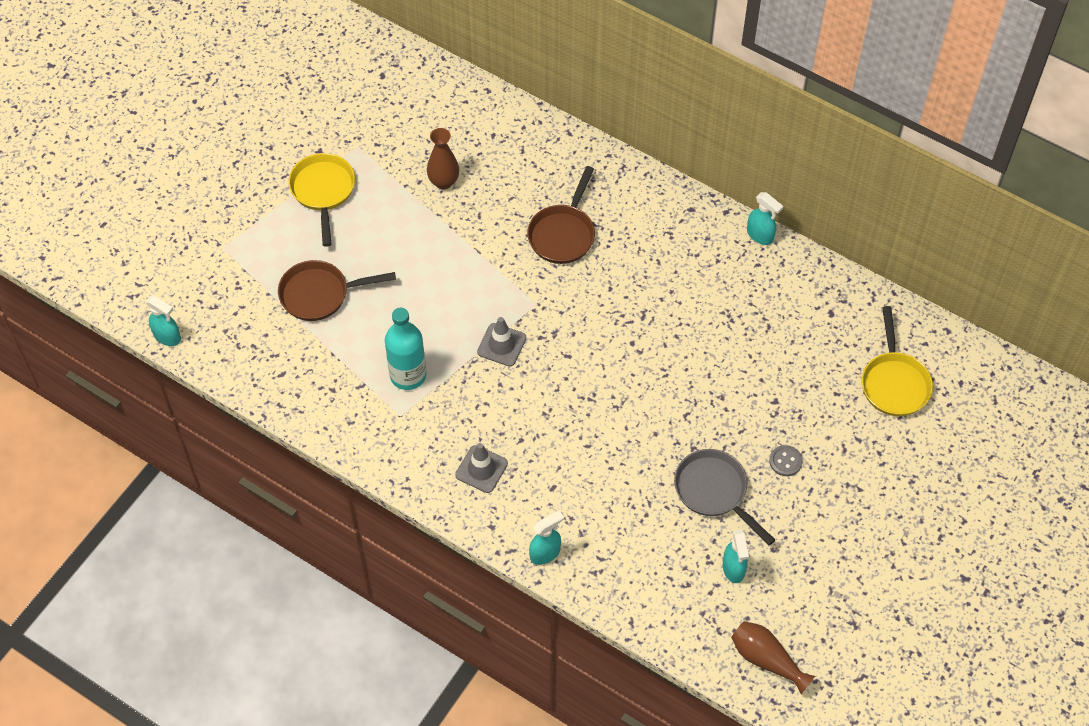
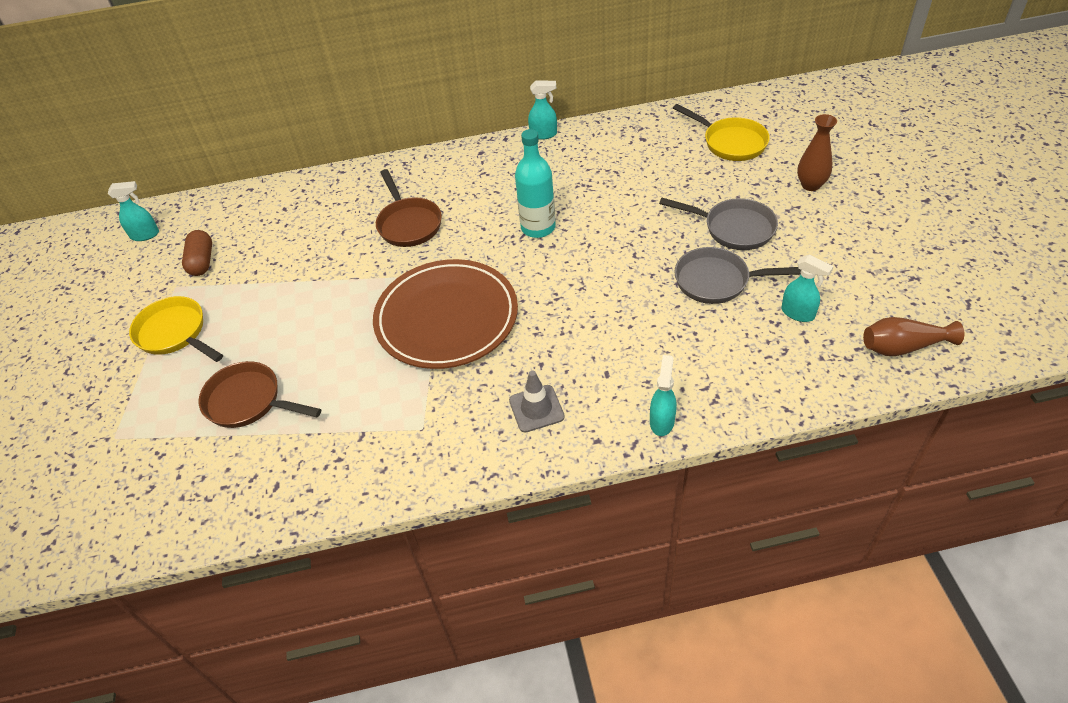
camera: 40 degrees left, 10 degrees down
turquoise spray bottle [146,295,181,346] -> turquoise spray bottle moved to [108,181,159,241]
brown pan [278,260,396,321] -> brown pan turned 75 degrees clockwise [199,361,321,428]
turquoise bottle [385,308,426,390] -> turquoise bottle moved to [515,129,556,238]
brown vase [427,128,459,189] -> brown vase moved to [797,114,837,191]
grey traffic cone [477,317,526,366] -> brown plate [373,259,518,369]
grey button [769,445,803,476] -> grey pan [659,198,778,250]
none -> brown capsule [182,230,212,276]

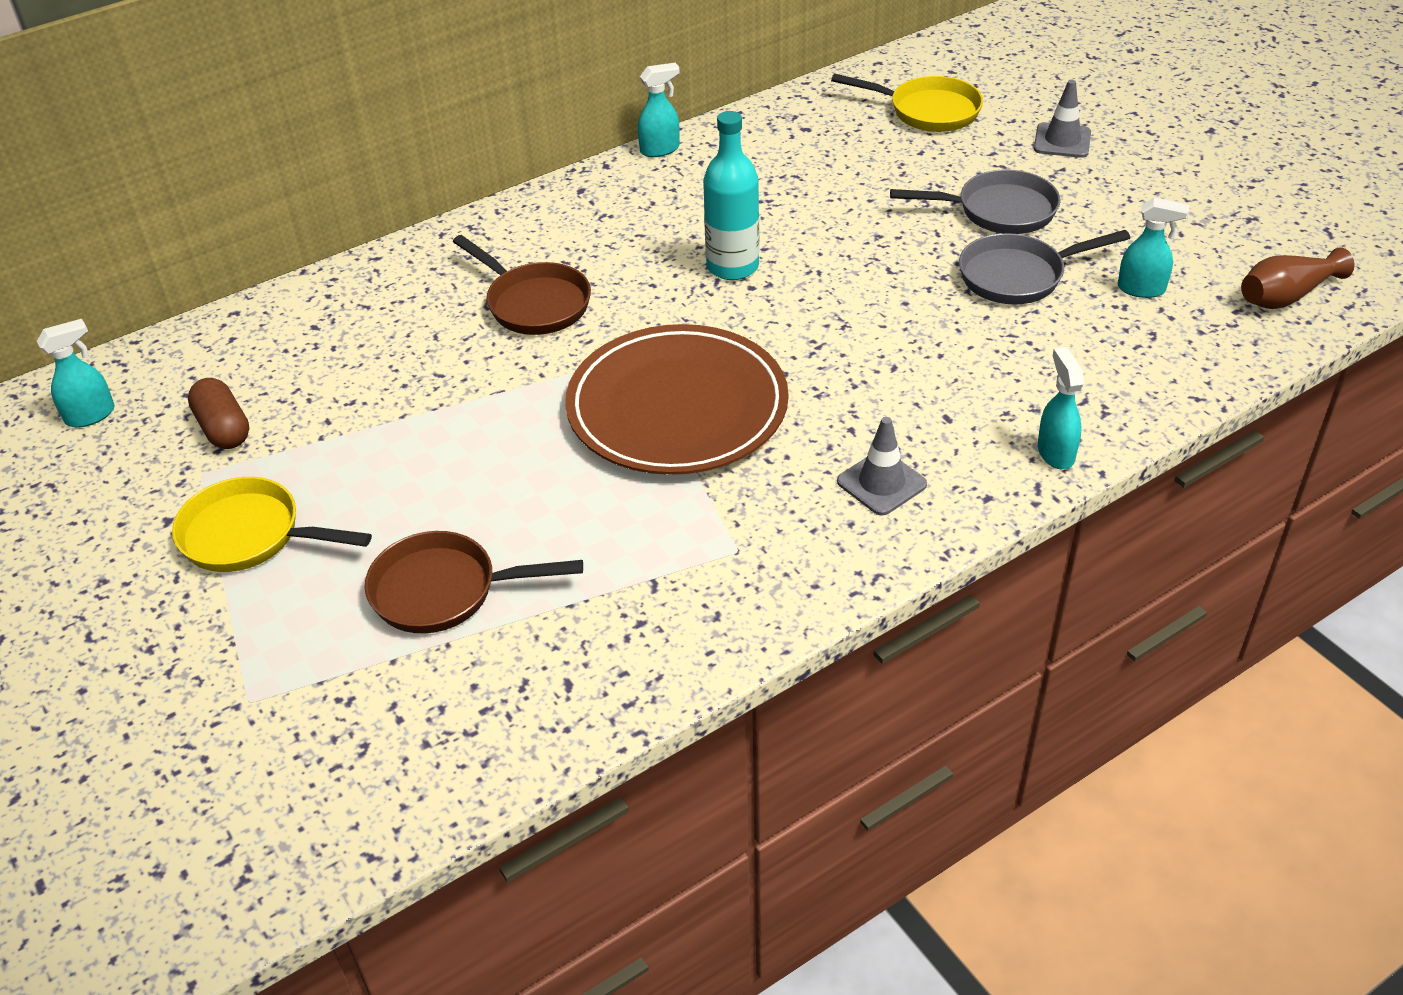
camera: 25 degrees left, 5 degrees down
brown vase [797,114,837,191] -> grey traffic cone [1034,80,1091,158]

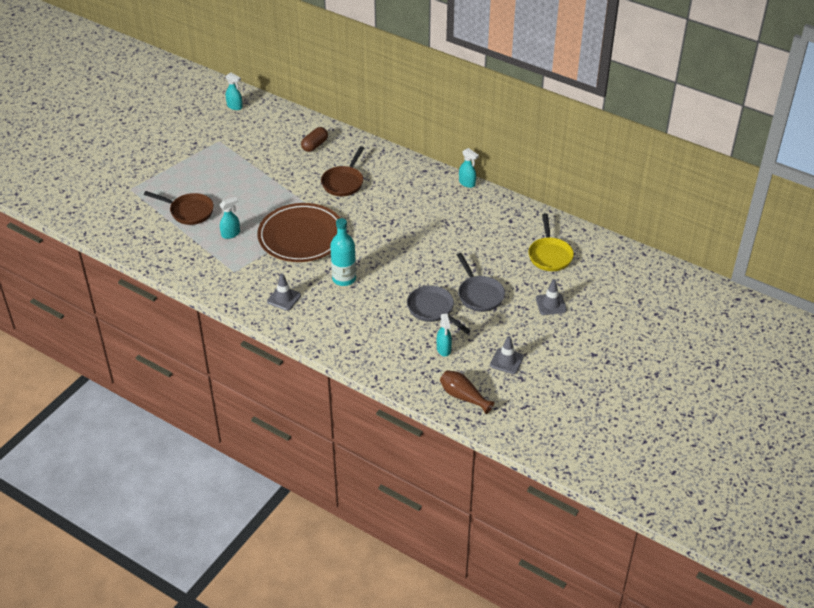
camera: 65 degrees right, 0 degrees up
yellow pan [172,477,372,572] -> none
brown capsule [188,378,249,449] -> brown capsule moved to [301,127,328,152]
brown pan [365,531,583,633] -> brown pan turned 135 degrees clockwise [144,191,214,225]
turquoise bottle [703,111,759,280] -> turquoise bottle moved to [330,218,356,286]
turquoise spray bottle [1037,347,1084,469] -> turquoise spray bottle moved to [220,197,240,239]
none -> grey traffic cone [490,336,524,374]

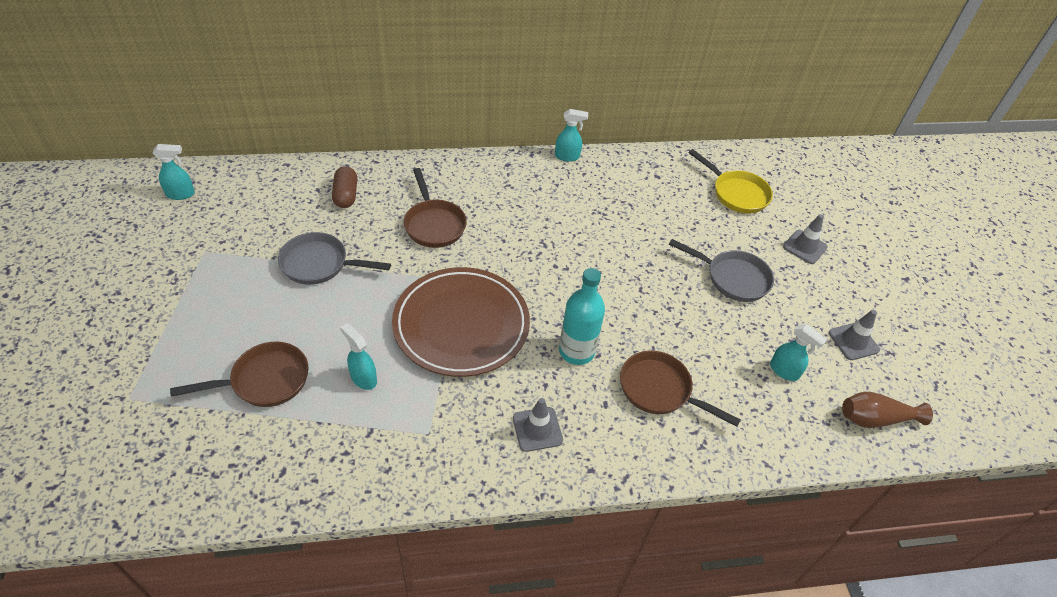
camera: 45 degrees left, 5 degrees up
turquoise spray bottle [220,197,240,239] -> turquoise spray bottle turned 60 degrees counterclockwise [340,323,377,390]
grey pan [407,285,471,334] -> grey pan moved to [278,232,391,285]
none -> brown pan [620,351,741,427]

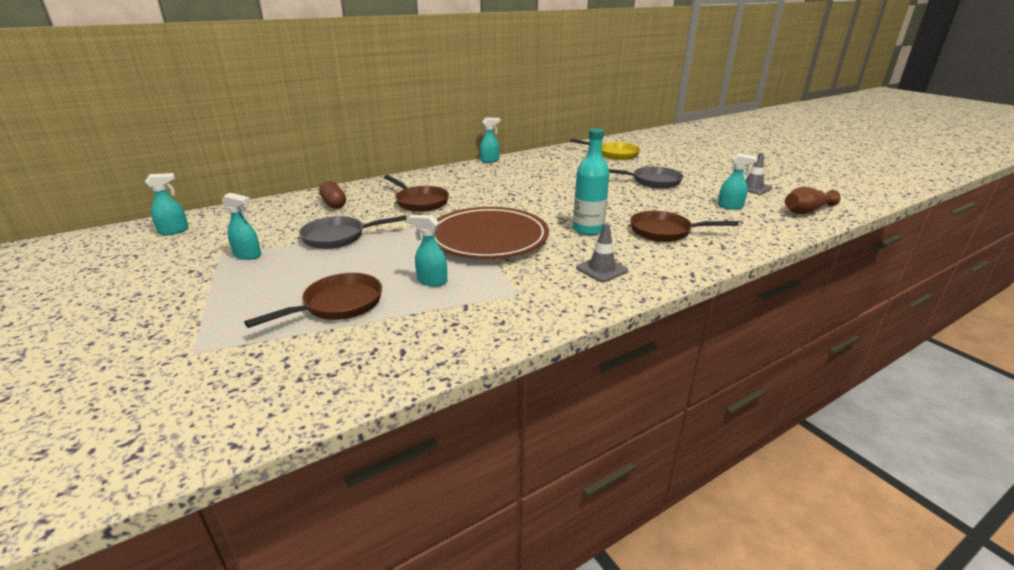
camera: 20 degrees left, 20 degrees down
grey traffic cone [783,214,828,264] -> none
none -> turquoise spray bottle [222,193,261,260]

